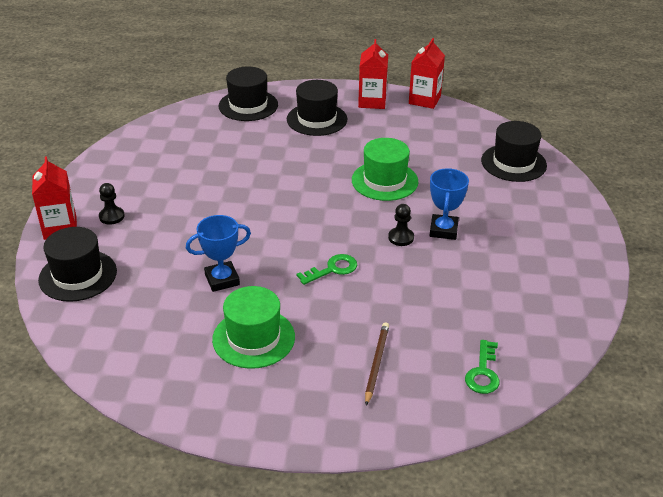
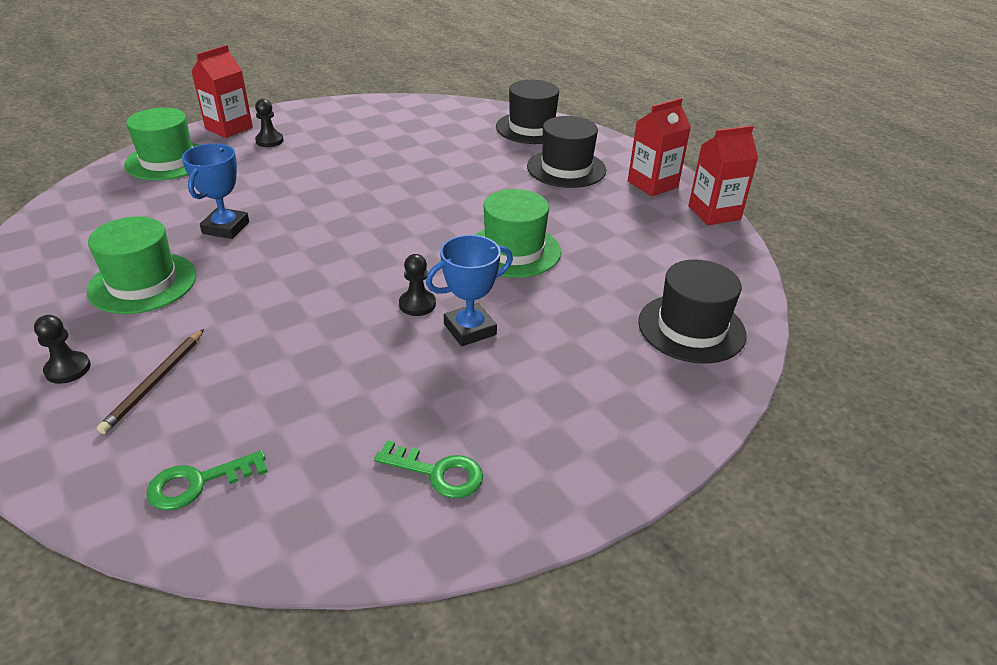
camera: 50 degrees right, 0 degrees up
black hat [38,227,117,302] -> green hat [124,108,198,180]
blue trophy [186,215,251,292] -> blue trophy turned 75 degrees clockwise [182,143,249,239]
green key [296,254,357,285] -> green key moved to [374,440,483,498]
brown pencil [365,322,389,406] -> brown pencil turned 135 degrees clockwise [97,329,204,434]
none -> black pawn [34,315,91,384]

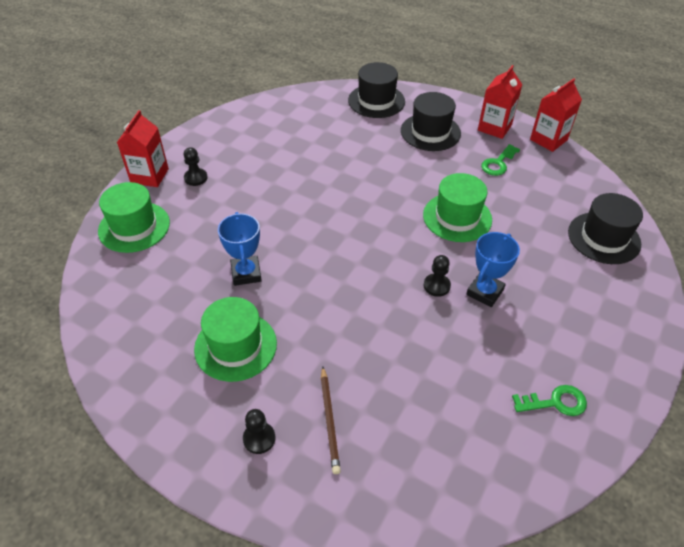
camera: 25 degrees left, 10 degrees up
green key [147,450,268,510] -> green key moved to [481,144,520,176]

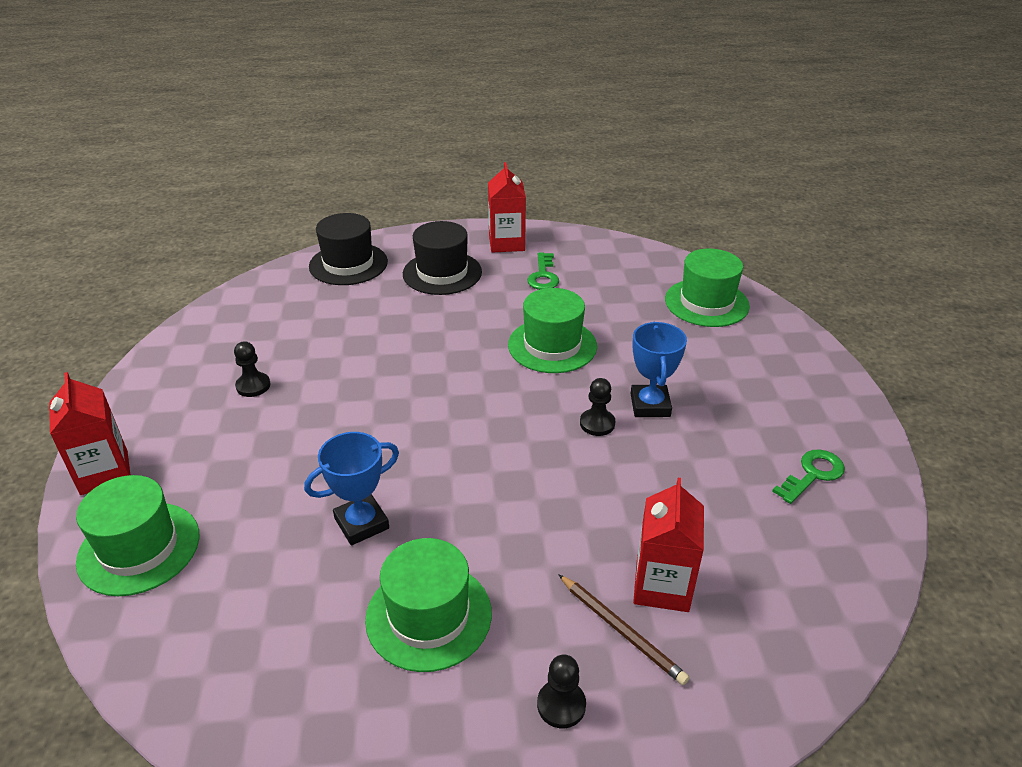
camera: 35 degrees left, 10 degrees down
black pawn [184,147,208,186] -> black pawn moved to [234,341,270,397]
blue trophy [218,212,262,286] -> blue trophy turned 75 degrees counterclockwise [304,432,399,546]
red carton [530,78,582,152] -> red carton moved to [633,478,704,612]
black hat [568,193,643,264] -> green hat [665,248,750,327]

